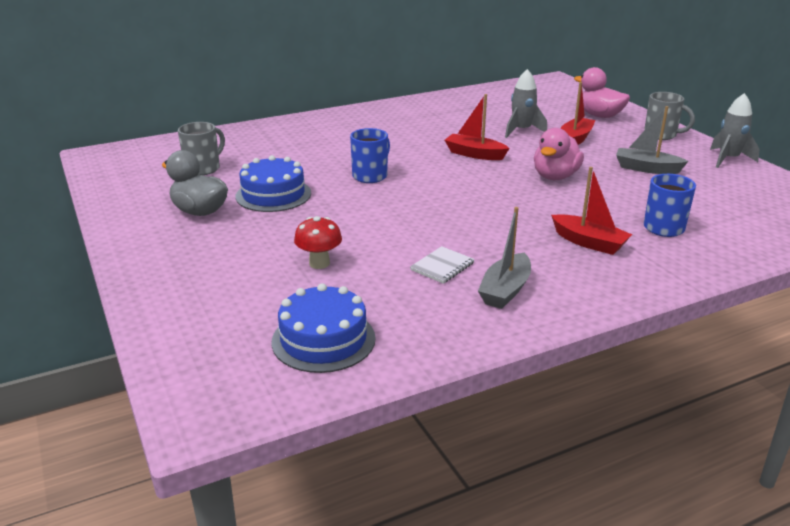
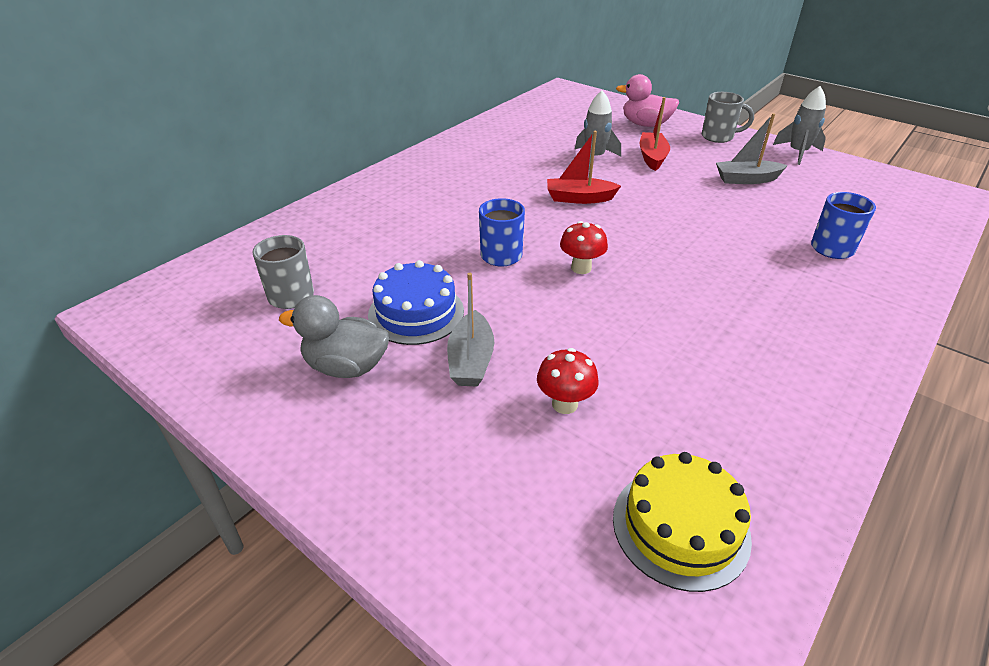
camera: 25 degrees left, 10 degrees up
blue cake [272,283,376,373] -> yellow cake [613,452,752,592]
white notebook [410,246,475,284] -> none
grey boat [478,207,531,309] -> grey boat moved to [447,273,494,387]
pink duck [534,128,584,180] -> none
red boat [551,167,632,255] -> none
none -> red mushroom [560,221,608,274]

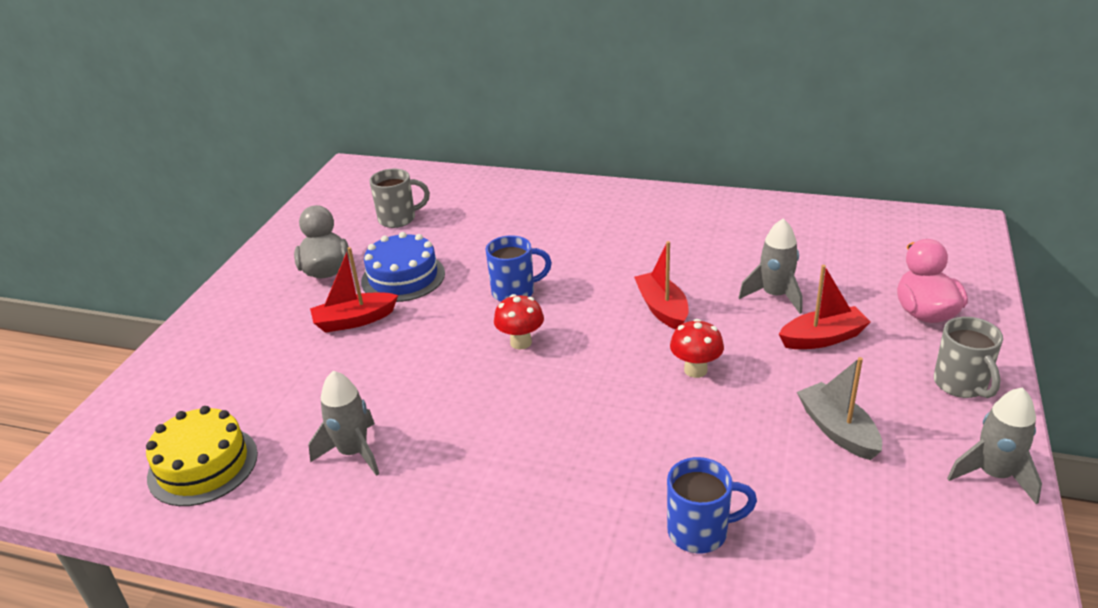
camera: 70 degrees right, 5 degrees down
grey boat [447,273,494,387] -> red boat [310,247,398,333]
red mushroom [537,348,599,414] -> red mushroom moved to [670,319,724,378]
none -> grey rocket [309,371,379,476]

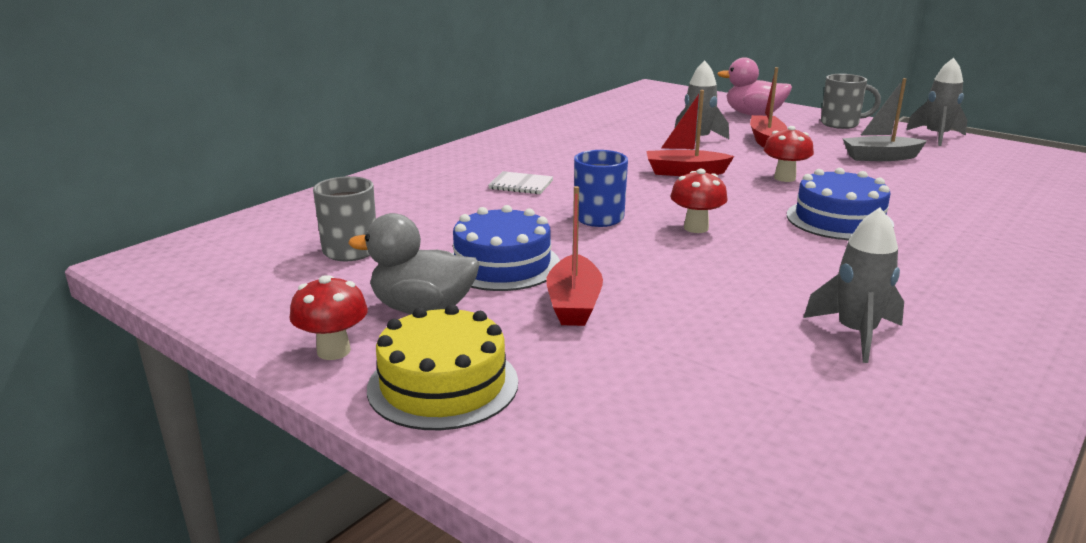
camera: 70 degrees left, 10 degrees down
yellow cake [146,406,258,506] -> yellow cake moved to [367,304,518,430]
blue mug [667,457,757,553] -> none
none -> red mushroom [289,275,368,360]
none -> white notebook [488,171,553,194]
none -> blue cake [787,168,894,240]

